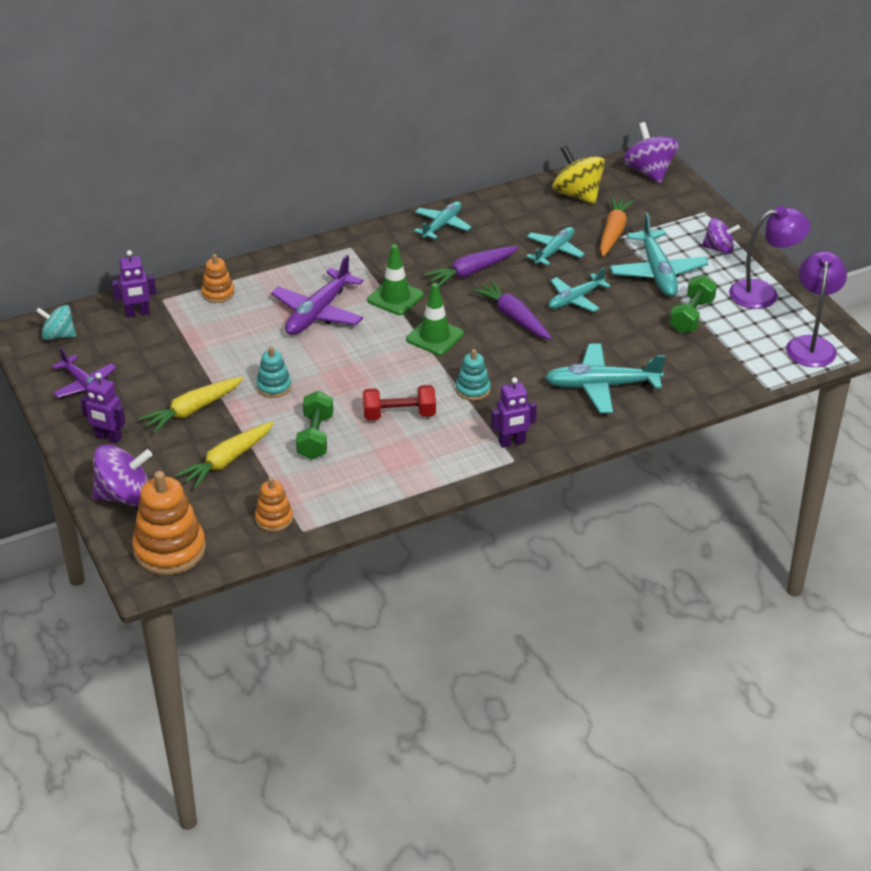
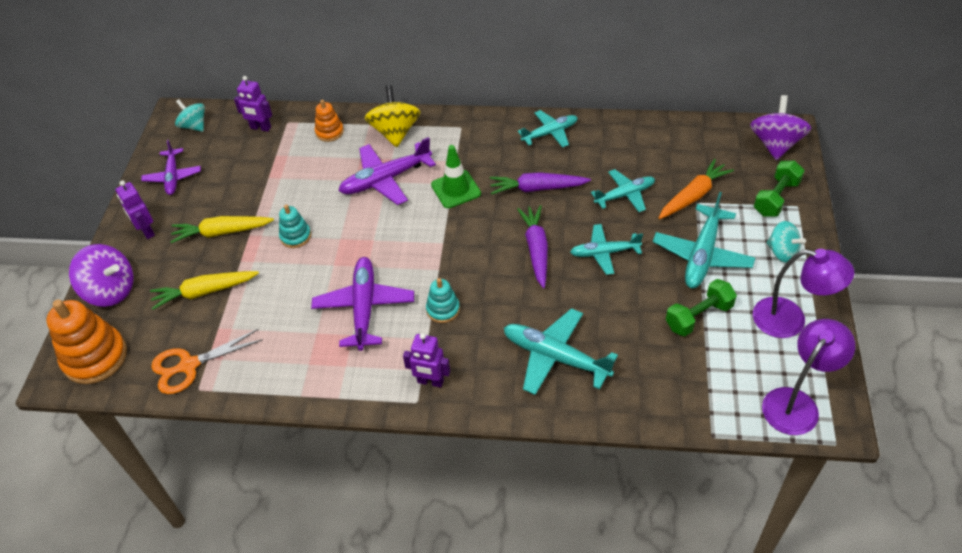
camera: 35 degrees right, 10 degrees up
orange stacking toy [255,477,293,532] -> orange scissors [151,329,263,394]
green dumbbell [296,391,333,460] -> green dumbbell moved to [754,161,805,217]
red dumbbell [363,385,436,420] -> purple plane [311,257,414,351]
green traffic cone [406,283,464,355] -> none
yellow spinning top [552,145,605,204] -> yellow spinning top moved to [365,85,421,147]
purple spinning top [702,218,740,254] -> turquoise spinning top [767,221,806,263]

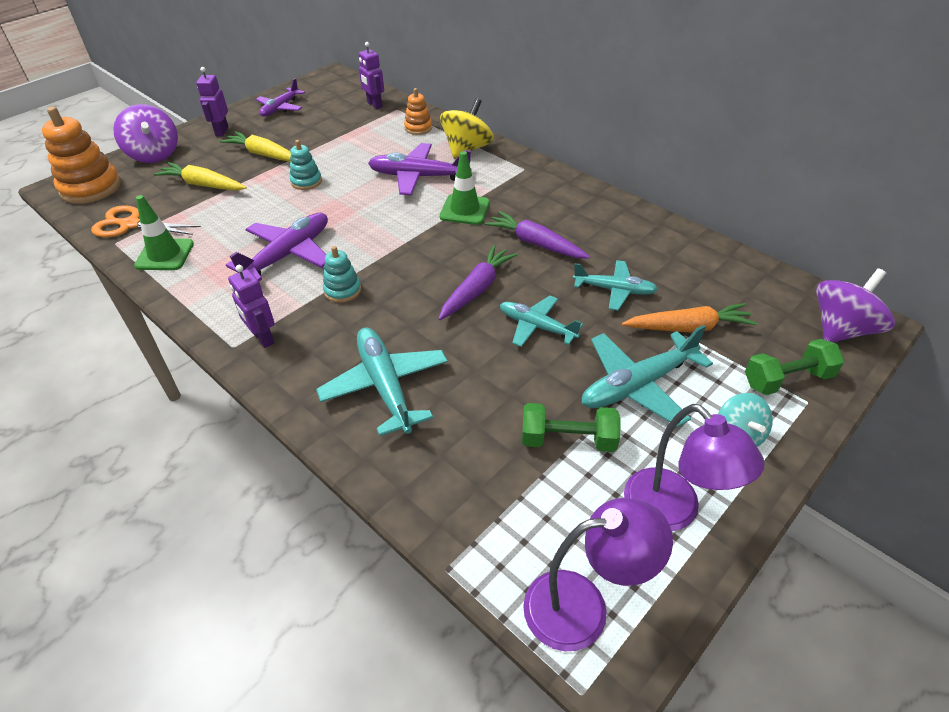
camera: 35 degrees right, 5 degrees down
turquoise spinning top [175,99,205,132] -> none
turquoise plane [518,110,578,148] -> none
none -> green traffic cone [134,195,194,270]

